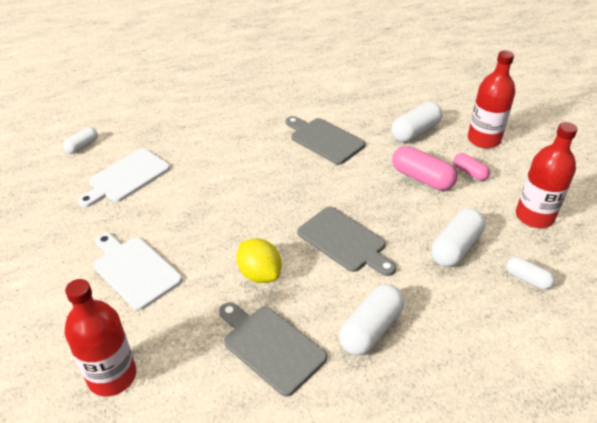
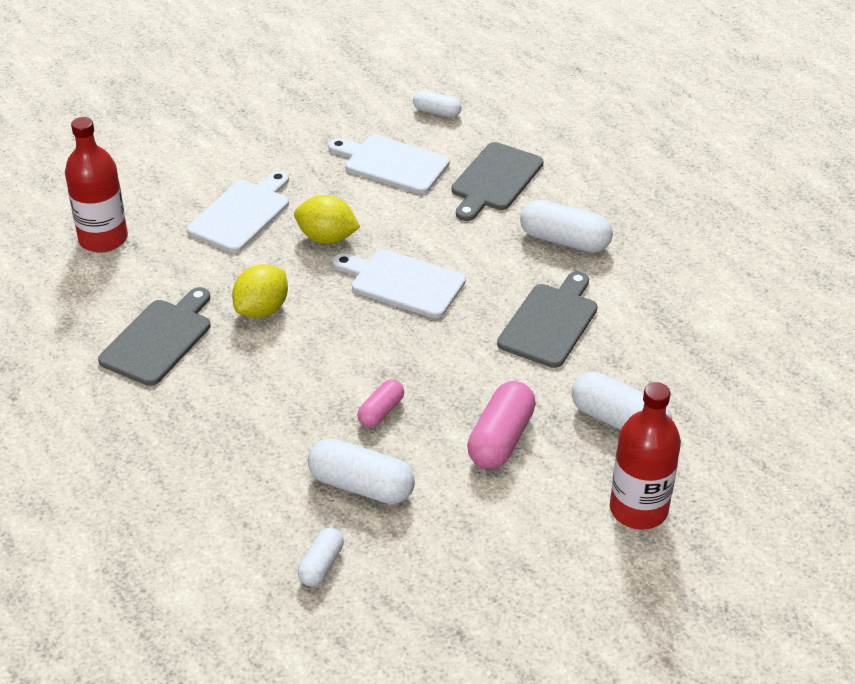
camera: 75 degrees right, 0 degrees up
grey cutting board [297,207,396,276] -> grey cutting board moved to [452,142,544,221]
white capsule [339,284,404,355] -> white capsule moved to [520,200,613,253]
pink capsule [453,153,490,181] -> pink capsule moved to [357,379,404,427]
red bottle [516,122,578,228] -> none
none -> yellow lemon [294,195,360,244]
none -> white cutting board [332,249,466,318]

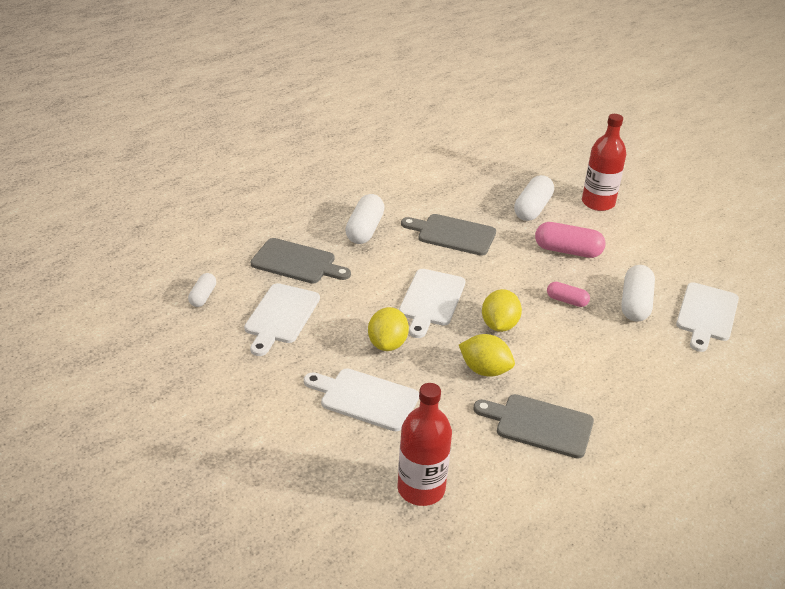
camera: 100 degrees left, 5 degrees down
white capsule [298,528,344,586] -> white cutting board [676,282,739,352]
none -> yellow lemon [482,289,522,332]

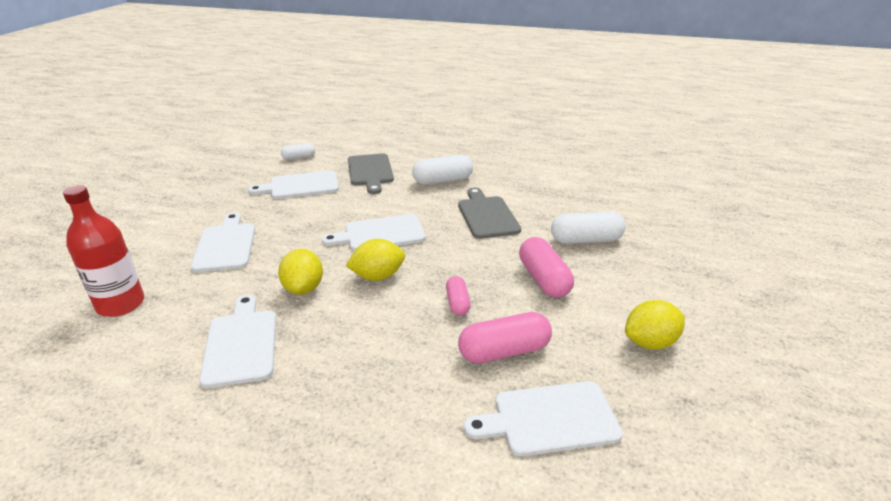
camera: 60 degrees right, 5 degrees down
yellow lemon [368,307,409,351] -> yellow lemon moved to [625,300,685,350]
grey cutting board [473,394,594,459] -> white cutting board [199,295,276,388]
red bottle [582,114,626,211] -> none
white capsule [621,265,655,322] -> pink capsule [458,312,552,363]

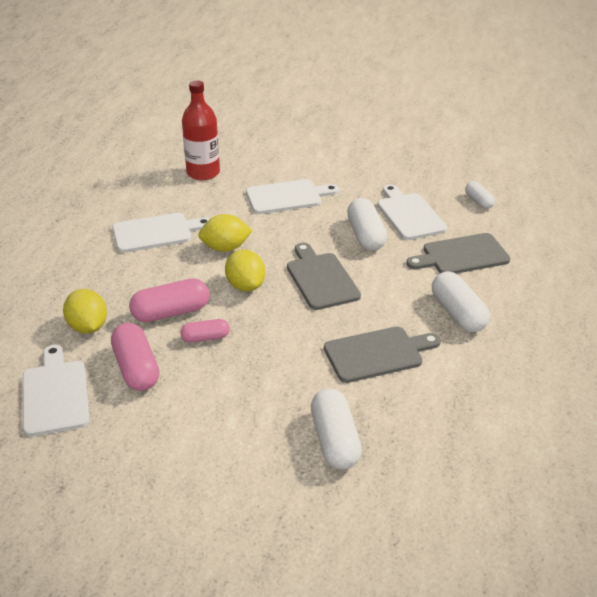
camera: 85 degrees right, 5 degrees up
white cutting board [322,214,426,251] -> grey cutting board [287,243,361,310]
pink capsule [519,237,574,298] -> pink capsule moved to [129,278,210,322]
yellow lemon [625,300,685,350] -> yellow lemon moved to [63,289,107,334]
none -> white capsule [347,198,387,251]

